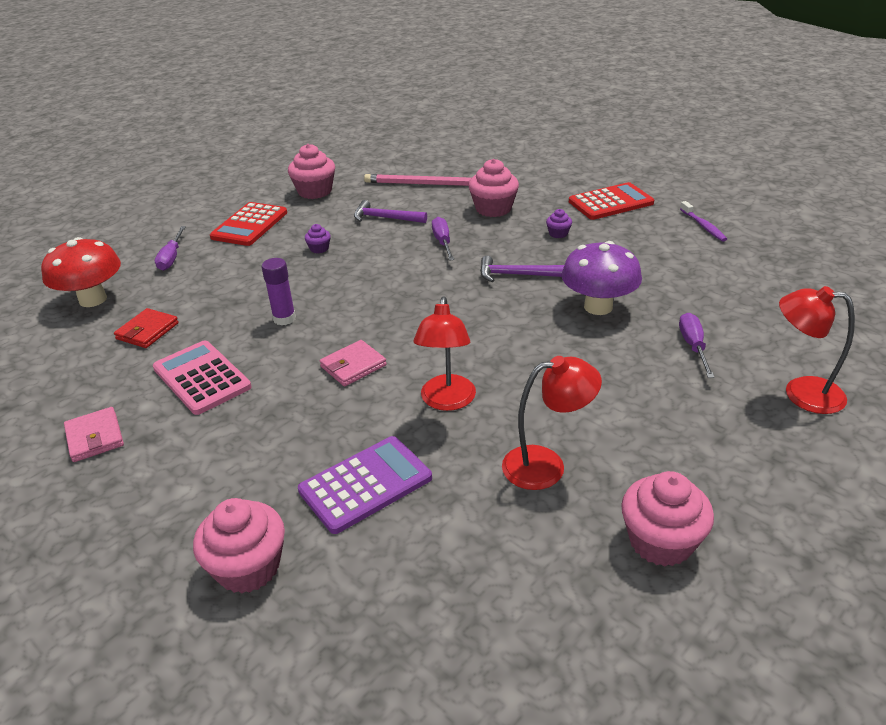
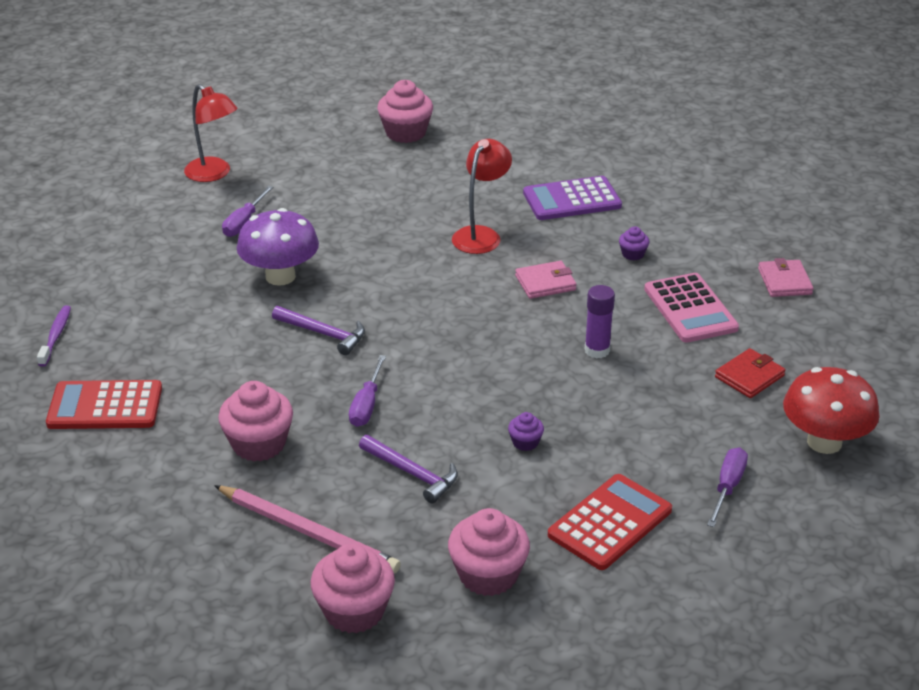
camera: 160 degrees left, 0 degrees up
pink cupcake [193,498,285,594] -> pink cupcake moved to [310,544,395,633]
red lamp [502,356,602,490] -> none
purple cupcake [546,209,572,238] -> purple cupcake moved to [619,226,649,260]

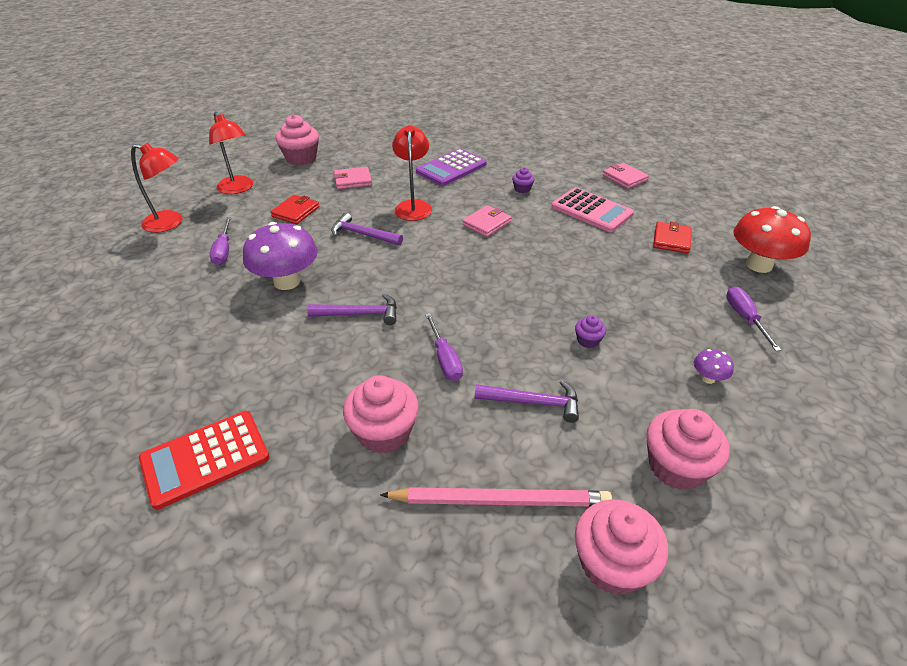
camera: 30 degrees left, 5 degrees up
purple toothbrush [37,305,71,367] -> none
red calculator [548,474,672,570] -> purple mushroom [694,349,734,384]
purple glue stick [585,285,615,359] -> none
none -> red lamp [209,112,253,194]
none -> red wallet [270,195,319,224]
none -> purple hammer [331,213,403,245]
none -> pink wallet [333,167,372,189]

